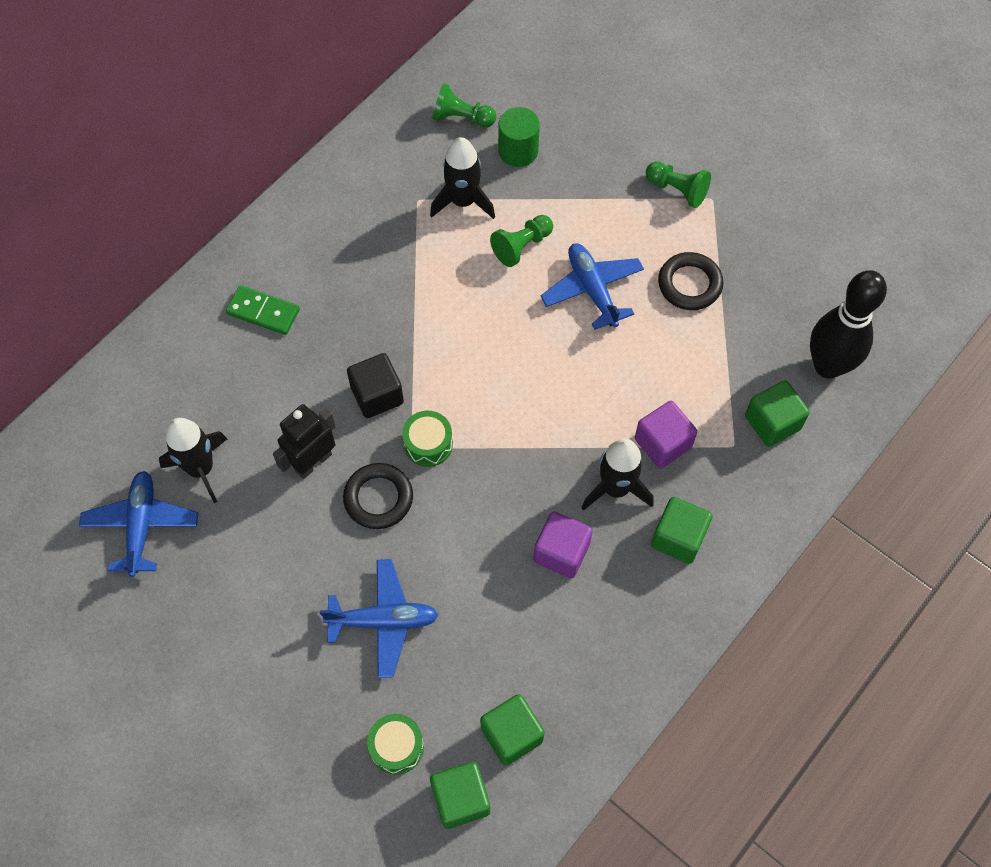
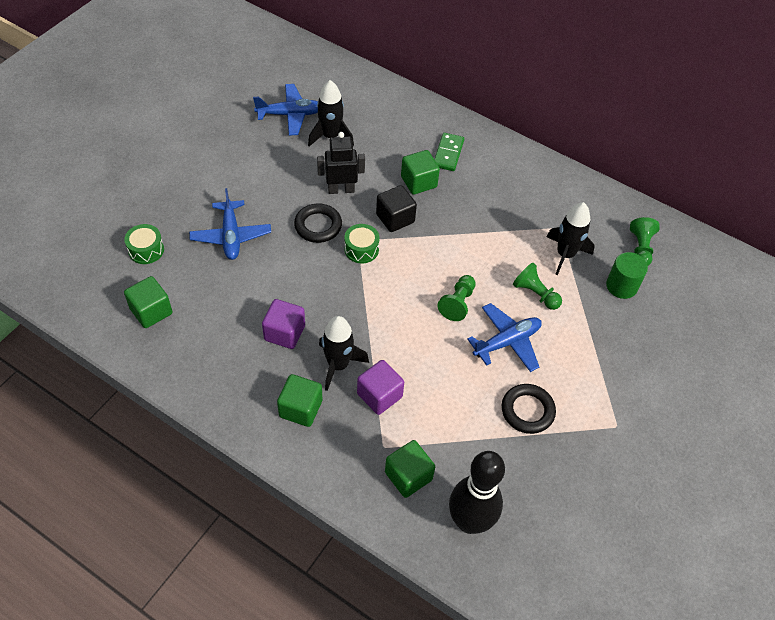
camera: 80 degrees right, 10 degrees down
black robot [273,404,336,479] -> black robot turned 45 degrees counterclockwise [317,132,365,194]
green cube [430,762,490,829] -> green cube moved to [401,150,440,195]
green pawn [646,161,711,208] -> green pawn moved to [438,275,476,321]

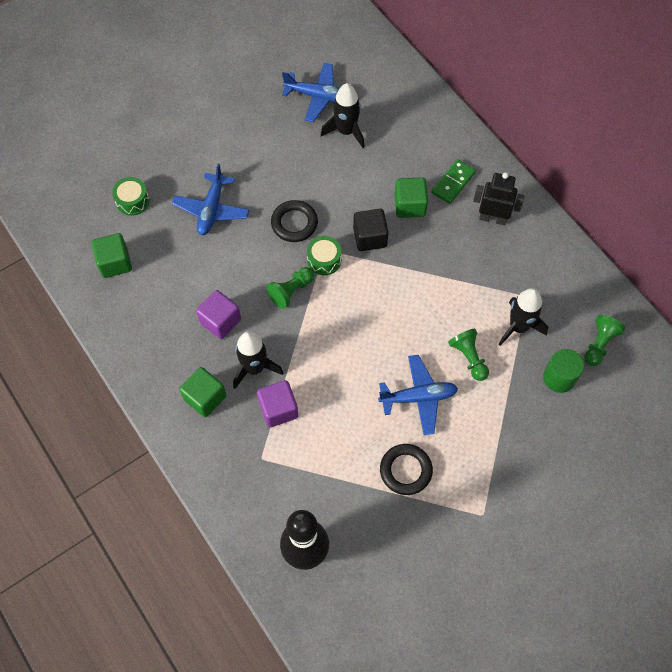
camera: 25 degrees right, 10 degrees up
black robot [317,132,365,194] -> black robot moved to [473,172,525,225]
green cube [385,440,435,498] -> none
green pawn [438,275,476,321] -> green pawn moved to [267,267,314,309]

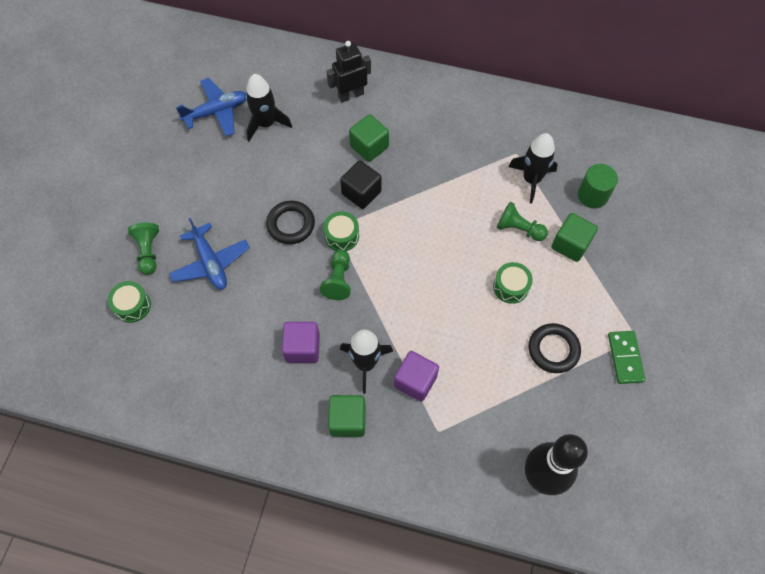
camera: 40 degrees left, 0 degrees up
green cube [92,233,132,278] -> green cube moved to [552,213,598,262]
blue plane [378,355,458,435] -> green drum [493,262,533,304]
green domino [431,159,476,204] -> green domino moved to [608,331,645,384]
black robot [473,172,525,225] -> black robot moved to [326,41,371,103]
green pawn [584,315,625,366] -> green pawn moved to [128,223,159,275]

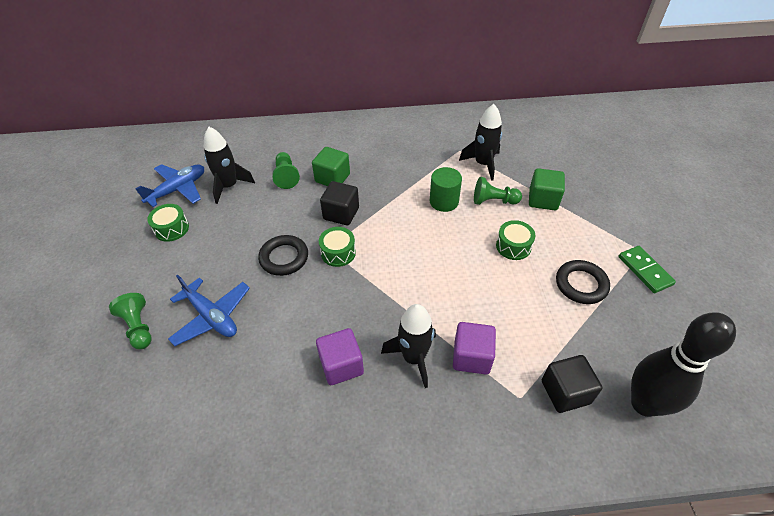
camera: 20 degrees left, 15 degrees down
green drum [108,281,151,323] -> green drum moved to [147,204,189,242]
green pawn [320,250,351,300] -> green pawn moved to [272,152,300,189]
black robot [326,41,371,103] -> none
green cube [328,395,365,437] -> none
green cylinder [578,164,618,208] -> green cylinder moved to [430,167,462,212]
none -> black cube [542,355,602,413]

